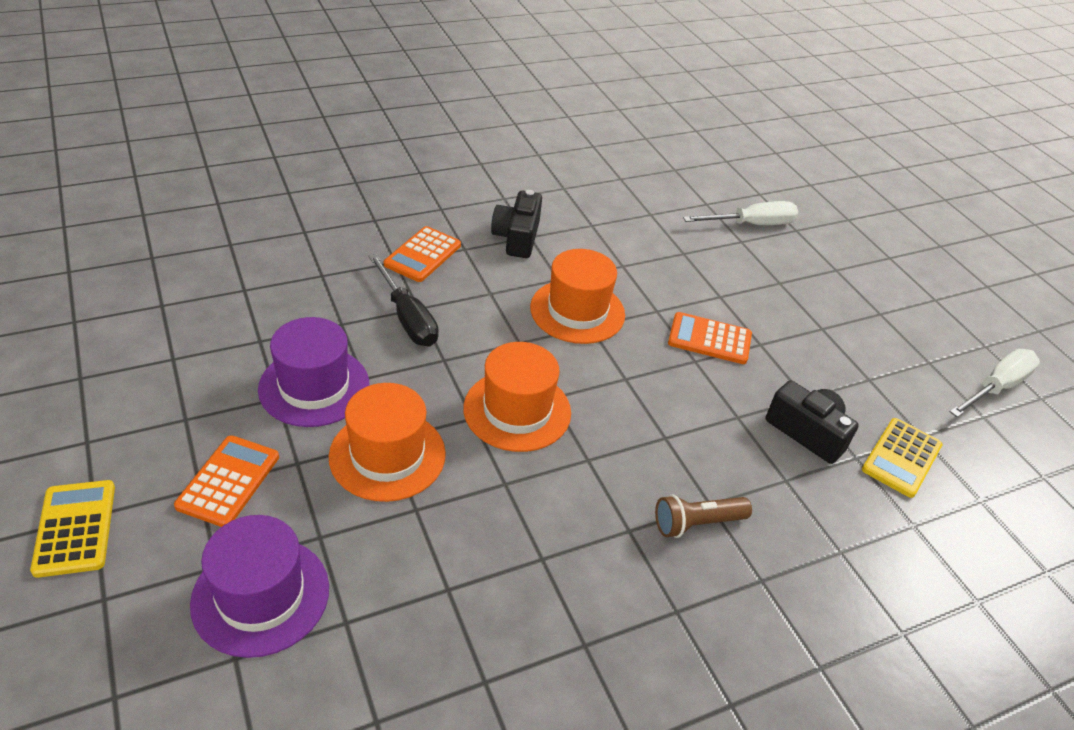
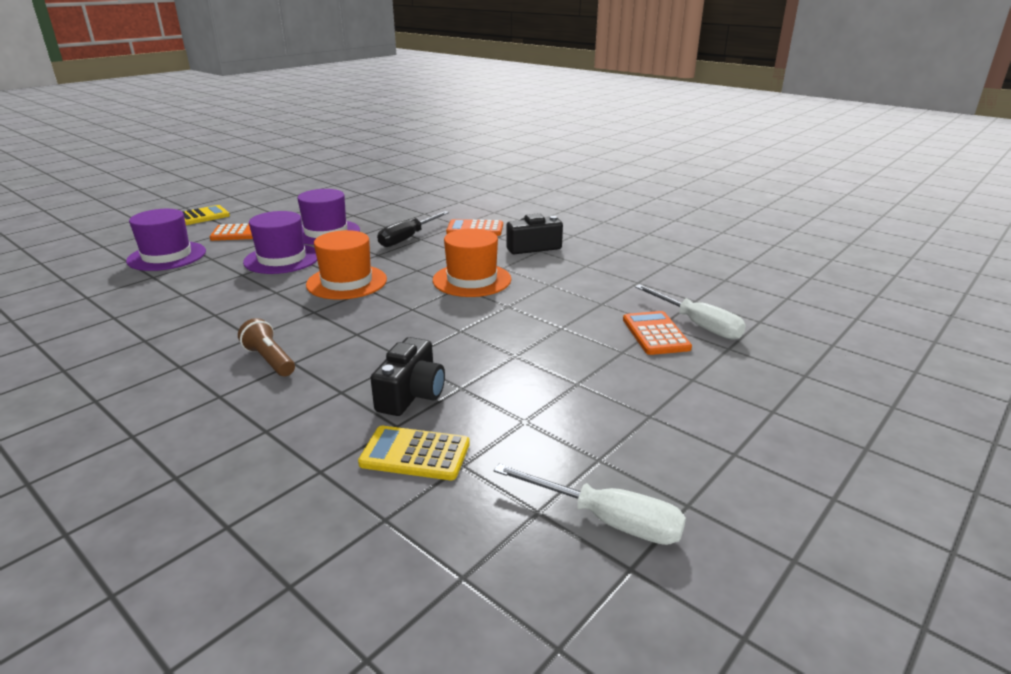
camera: 70 degrees right, 15 degrees down
orange hat [329,383,446,502] -> purple hat [243,211,317,274]
orange calculator [668,312,752,364] -> orange calculator moved to [623,311,692,355]

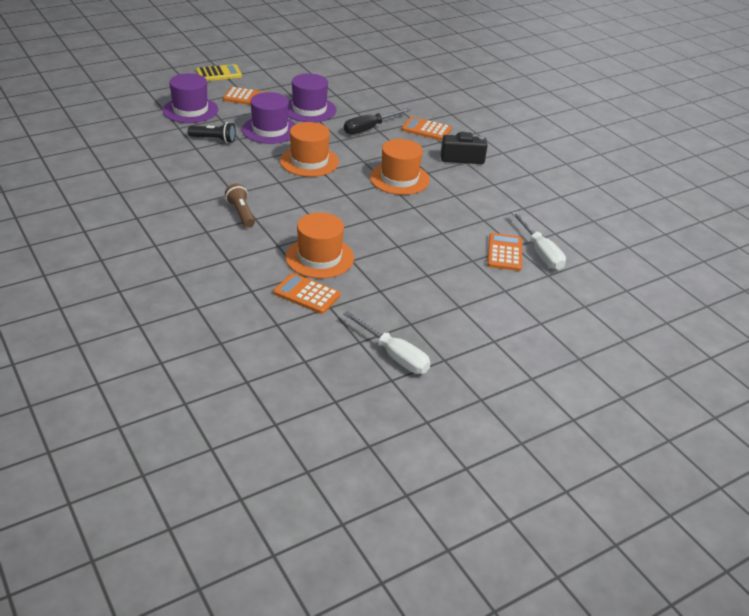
camera: 15 degrees right, 10 degrees up
yellow calculator [358,426,470,480] -> orange calculator [273,273,341,314]
black camera [370,337,445,416] -> orange hat [285,212,354,279]
none -> black flashlight [188,122,236,143]

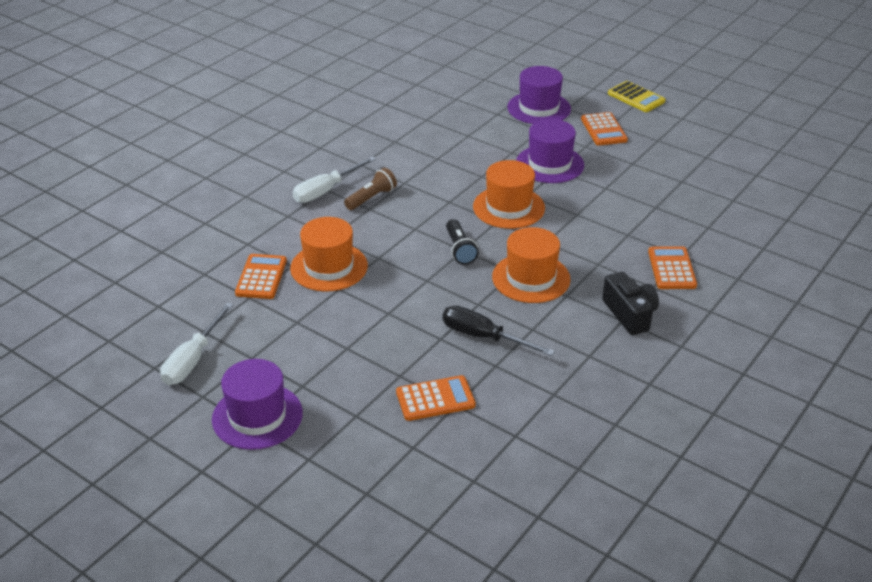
camera: 70 degrees right, 0 degrees up
black flashlight [188,122,236,143] -> black flashlight moved to [446,219,479,265]
purple hat [288,73,337,122] -> purple hat moved to [212,359,303,450]
black screwdriver [344,108,410,135] -> black screwdriver moved to [443,306,555,356]
white screwdriver [512,212,566,270] -> white screwdriver moved to [293,156,376,203]

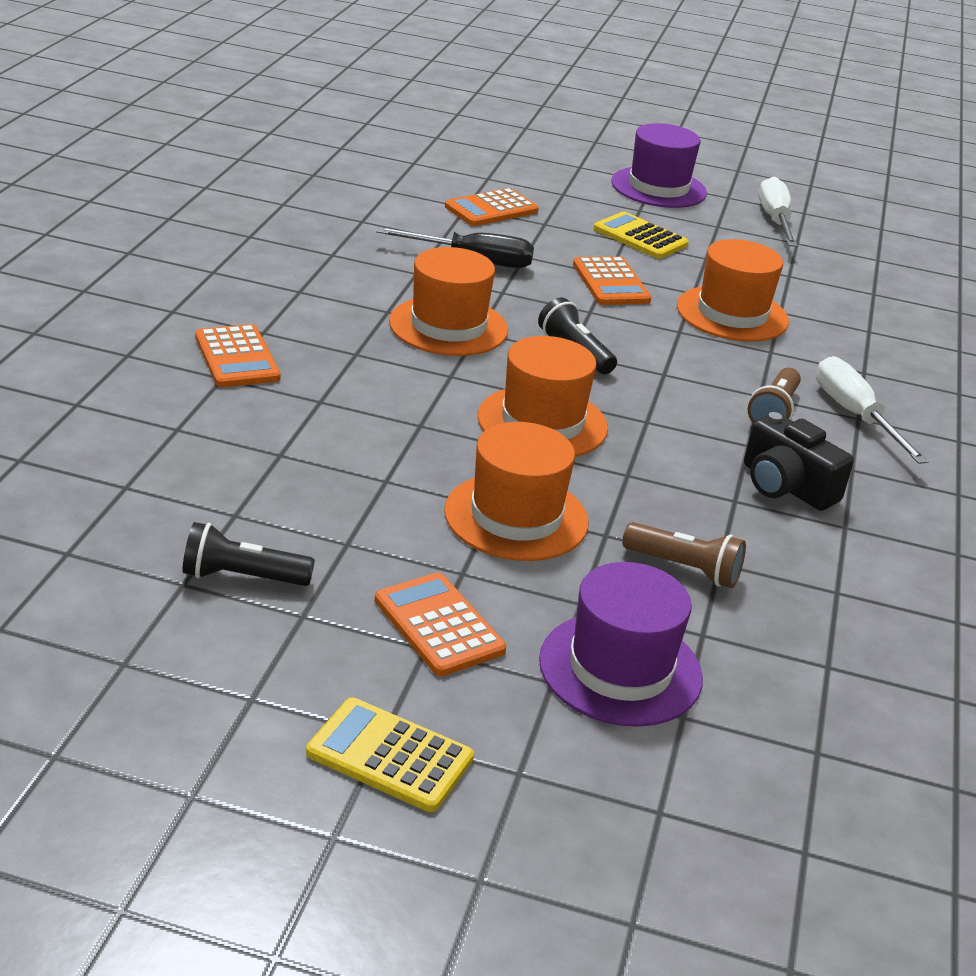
camera: 155 degrees right, 5 degrees down
orange calculator [235,254,287,299] -> orange calculator moved to [573,256,651,305]
white screwdriver [293,156,376,203] -> white screwdriver turned 45 degrees counterclockwise [816,356,929,464]
purple hat [516,119,584,183] -> orange hat [444,422,589,561]
black camera [602,272,659,335] -> black camera moved to [744,412,854,511]
none -> black flashlight [182,522,315,586]
none -> yellow calculator [594,212,688,259]
none -> brown flashlight [622,522,746,588]

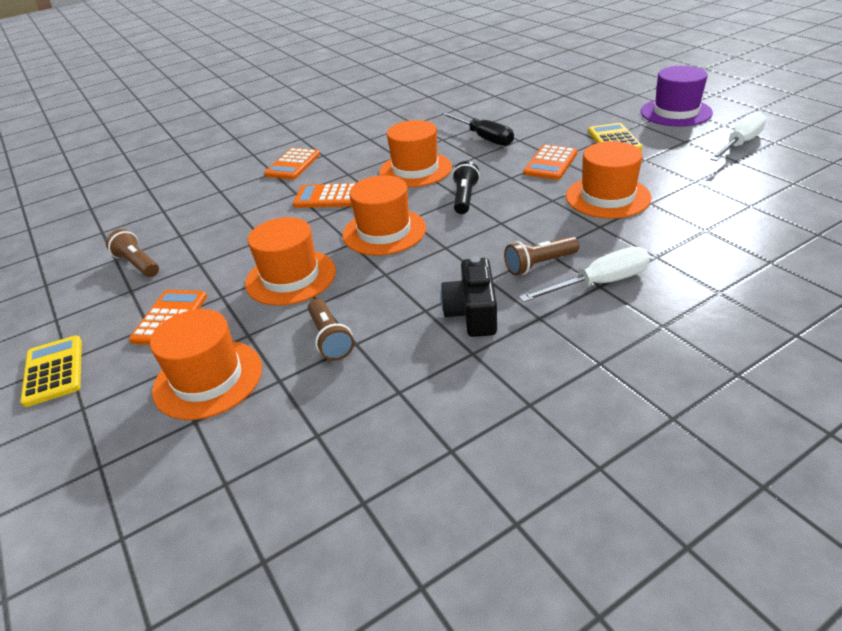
camera: 50 degrees right, 5 degrees up
black flashlight [182,522,315,586] -> brown flashlight [106,229,159,277]
orange calculator [445,188,539,226] -> orange calculator moved to [293,183,356,208]
purple hat [539,562,703,727] -> orange hat [150,309,262,420]
white screwdriver [816,356,929,464] -> white screwdriver turned 45 degrees clockwise [519,247,650,302]

